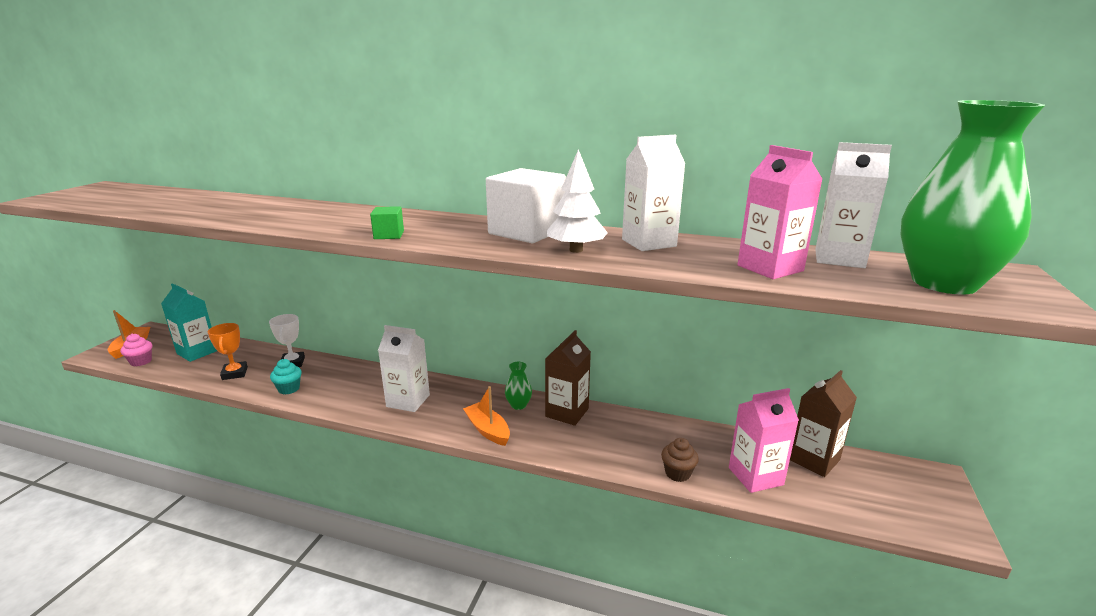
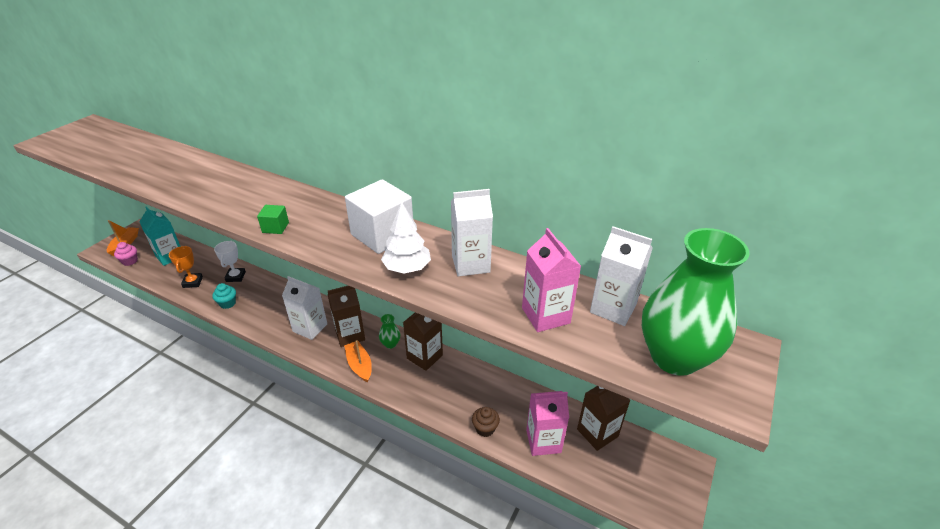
camera: 10 degrees right, 15 degrees up
none -> brown carton [328,286,365,347]

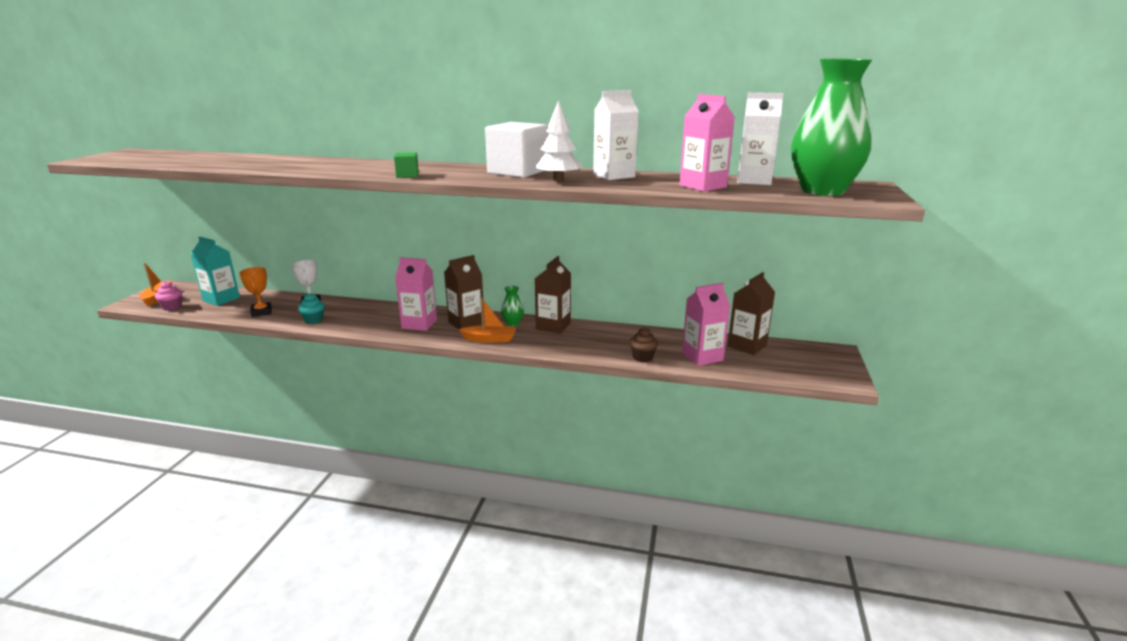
camera: 15 degrees left, 15 degrees down
white carton [282,276,327,340] -> pink carton [395,257,437,331]
orange boat [344,340,372,383] -> orange boat turned 135 degrees clockwise [459,298,516,343]

